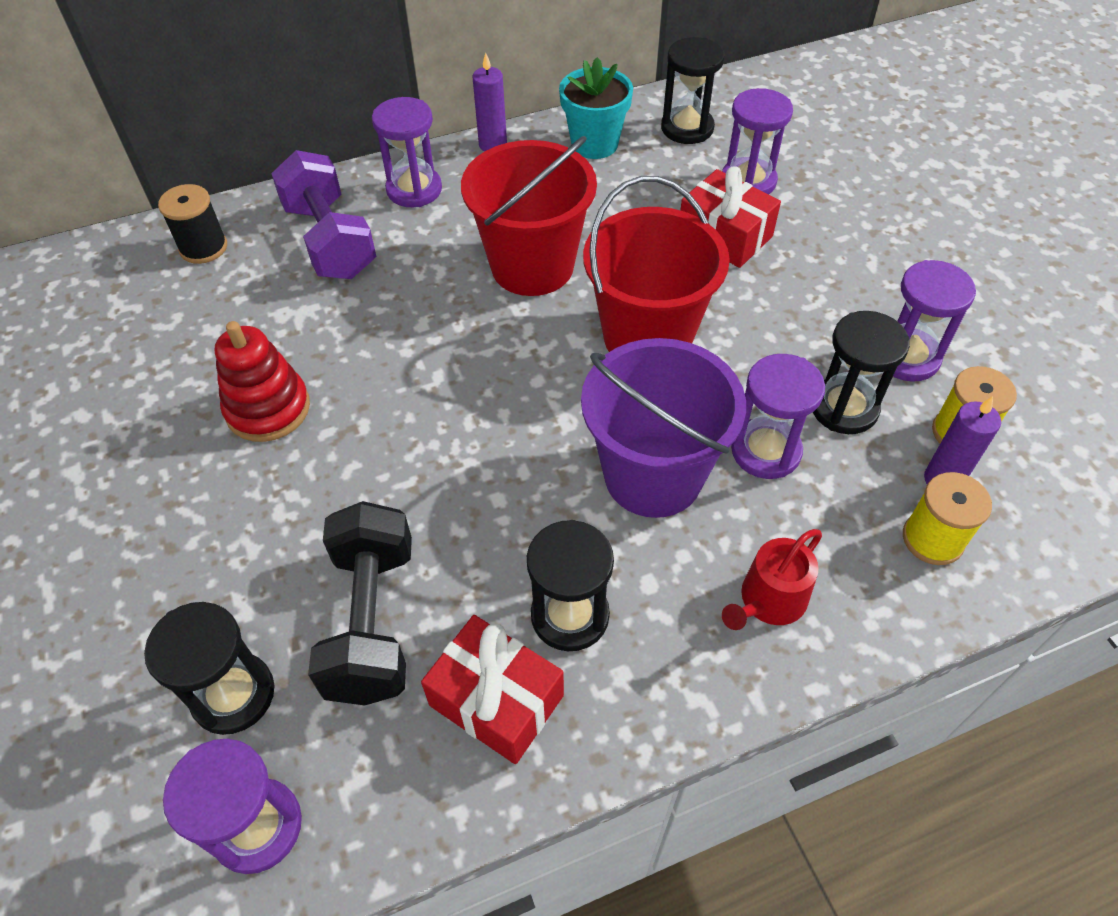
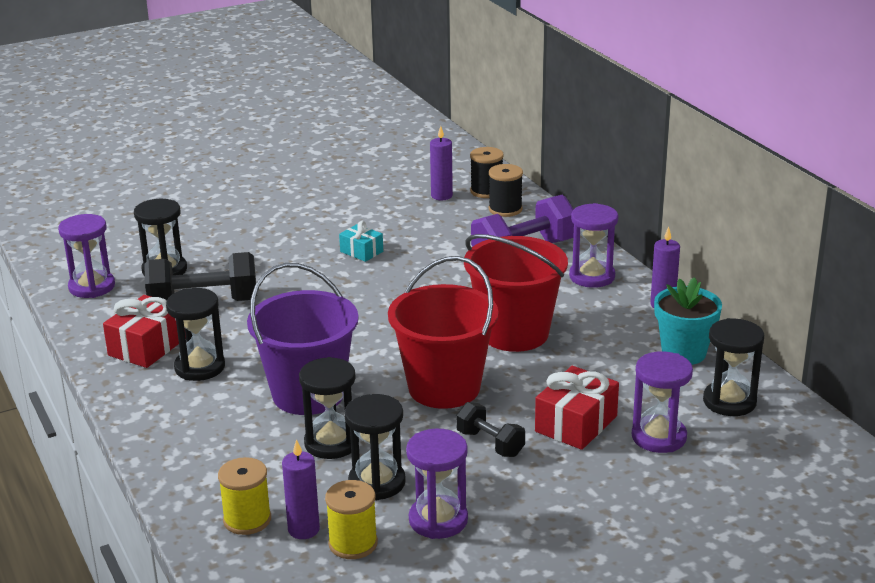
camera: 85 degrees right, 25 degrees down
red stacking toy [215,321,310,442] -> turquoise gift [339,221,383,262]
red watering can [722,529,822,630] -> none
purple hourglass [731,354,825,479] -> black hourglass [299,357,359,459]
none -> purple candle [430,126,453,200]
none -> black dumbbell [456,402,525,457]
none -> black spool [470,147,504,198]

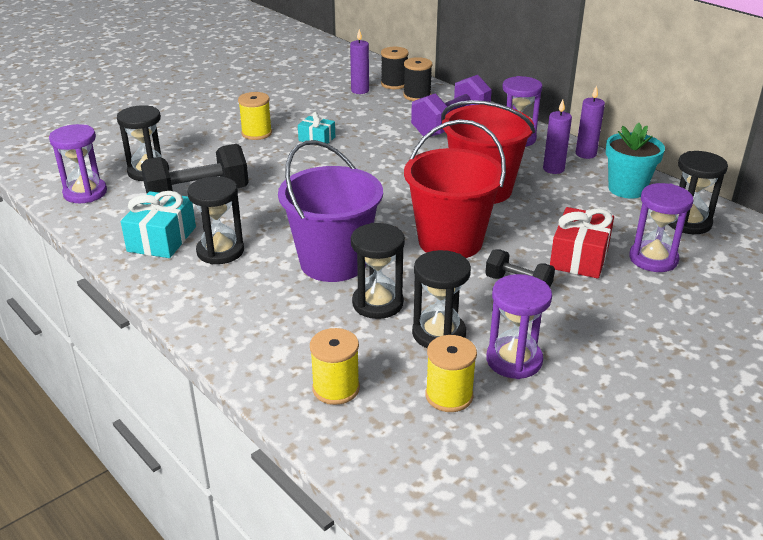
camera: 15 degrees left, 5 degrees up
red gift [103,295,186,368] -> turquoise gift [121,191,196,258]
purple candle [282,439,320,539] -> purple candle moved to [543,100,572,174]
none -> yellow spool [238,92,272,140]

